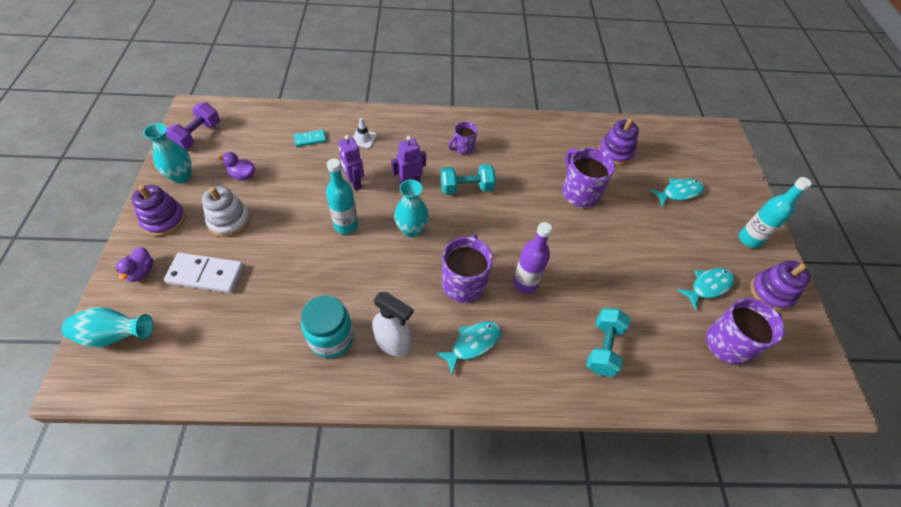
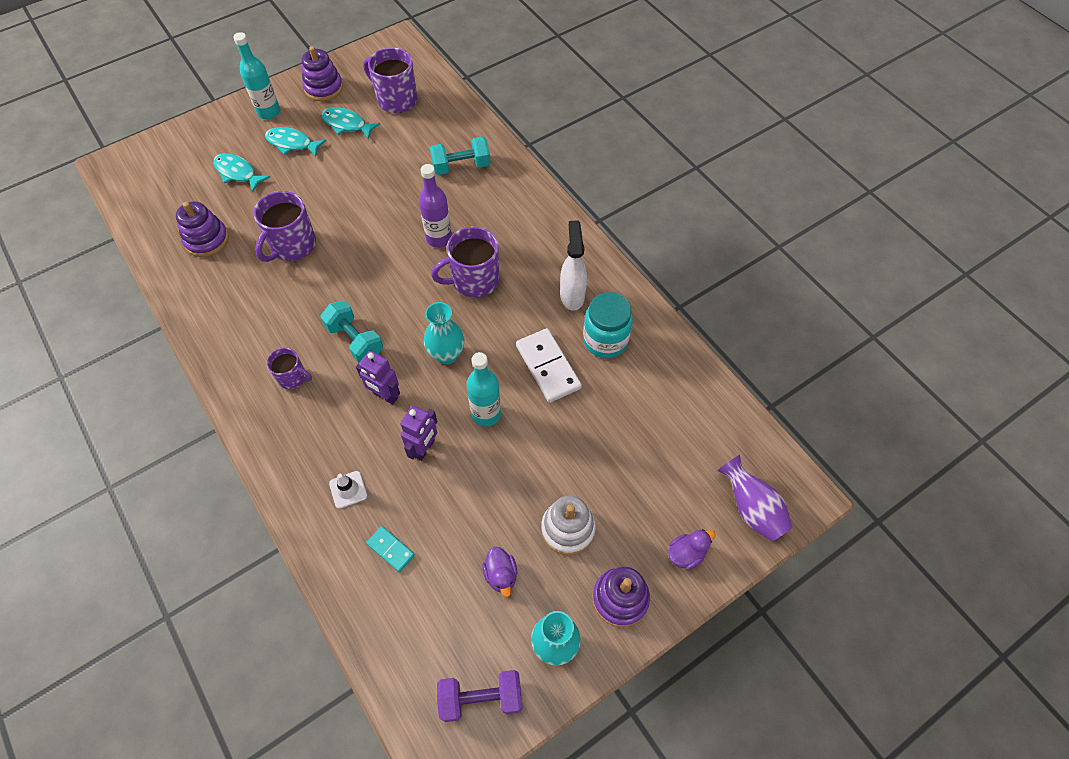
camera: 120 degrees left, 5 degrees up
turquoise vase [62,307,153,348] -> purple vase [717,455,793,542]
white domino [164,253,244,293] -> white domino moved to [516,328,582,403]
turquoise fish [436,321,501,374] -> turquoise fish moved to [265,127,327,157]

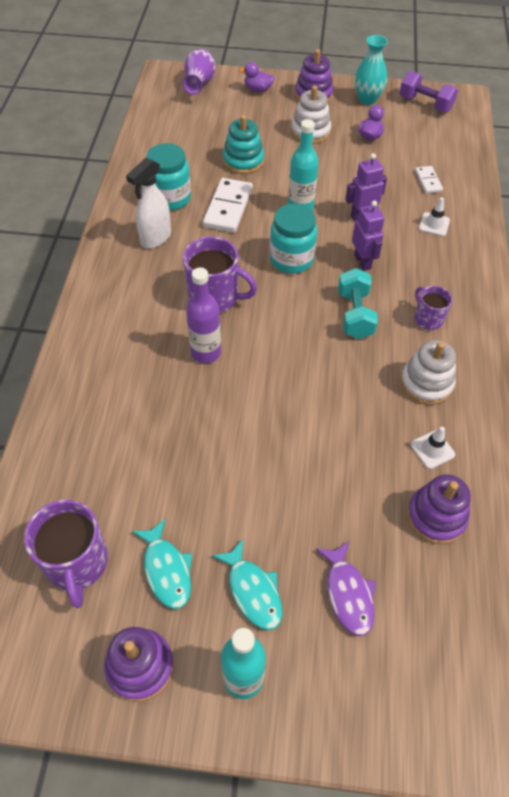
camera: 140 degrees left, 5 degrees down
turquoise fish [213,153,270,192] -> purple fish [316,540,376,636]
purple mug [254,191,316,262] -> none
turquoise domino [366,526,415,572] -> white domino [415,166,443,194]
turquoise vase [424,302,464,364] -> turquoise jar [270,204,317,273]
turquoise dumbbell [430,137,491,175] -> none
none -> turquoise stacking toy [223,115,264,174]
none -> white stacking toy [400,340,456,405]
none -> white traffic cone [411,427,455,469]

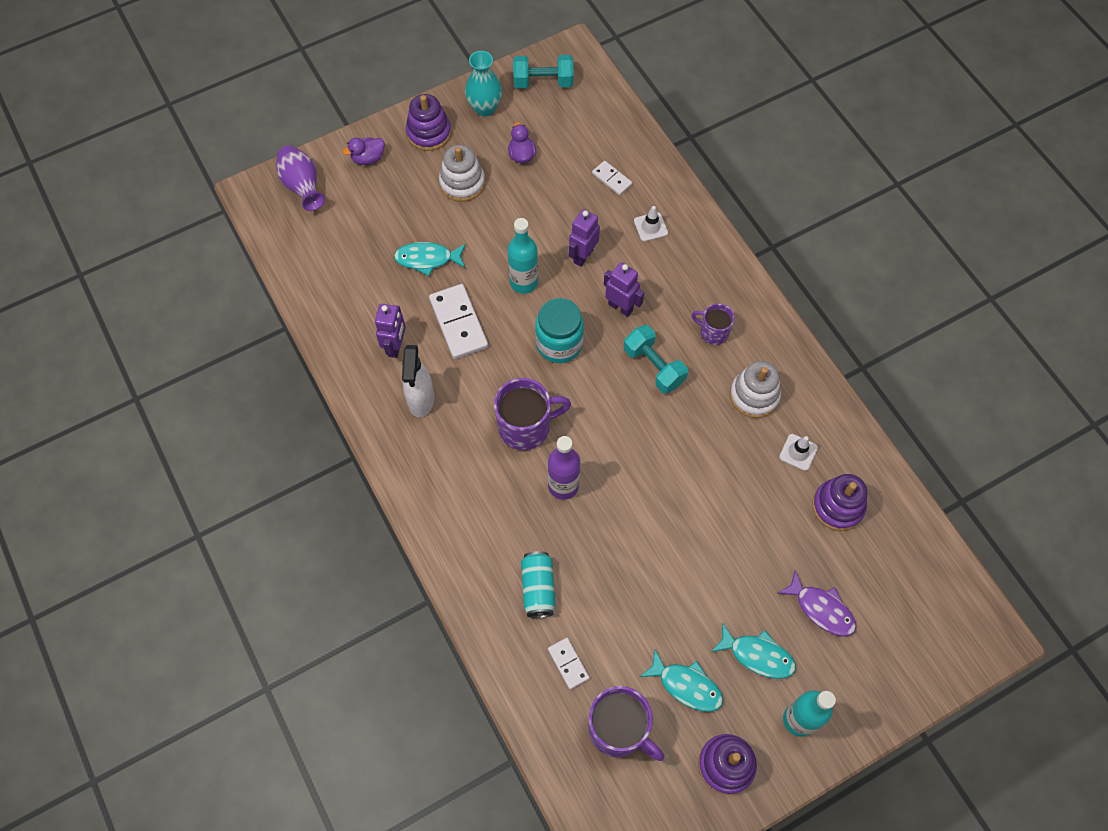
camera: 35 degrees left, 10 degrees up
turquoise jar [146,143,191,210] -> purple robot [375,304,406,358]
turquoise stacking toy [223,115,264,174] -> turquoise fish [394,242,466,276]
purple dumbbell [399,71,458,112] -> turquoise dumbbell [513,55,574,88]
none -> turquoise can [521,551,555,618]
none -> white domino [548,638,590,689]

